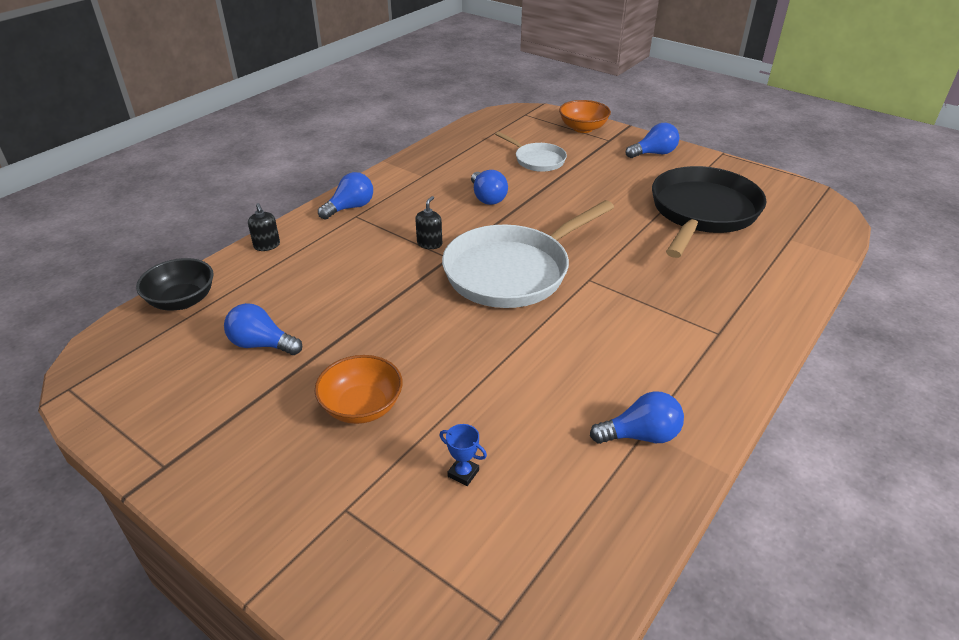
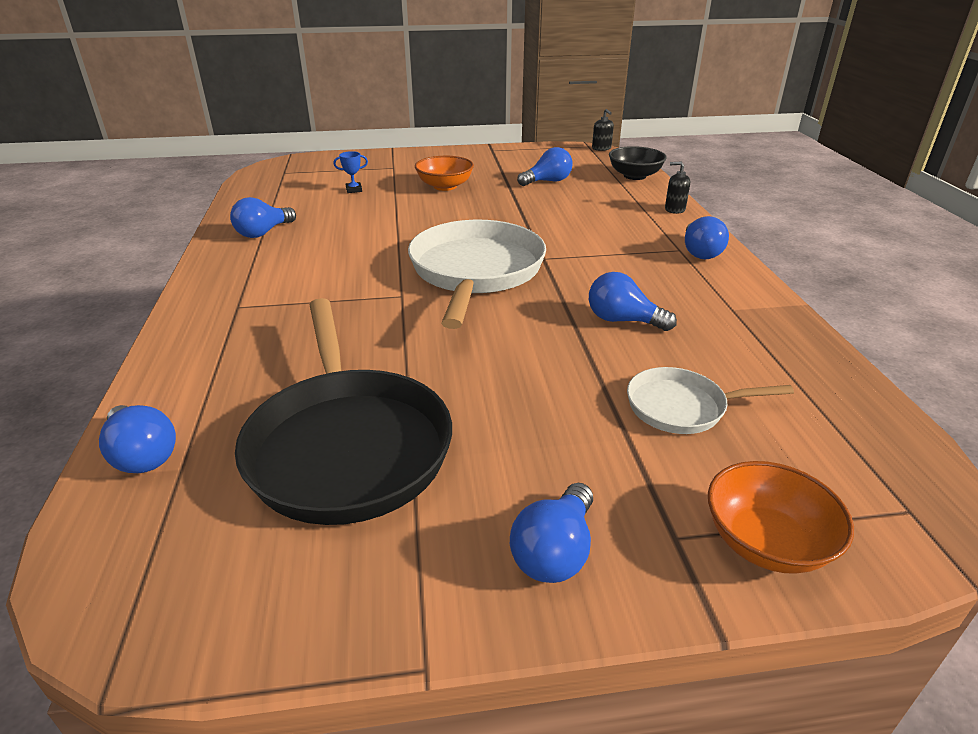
camera: 135 degrees right, 5 degrees down
black soap dispenser [415,196,442,249] -> black soap dispenser moved to [592,109,614,151]
none -> blue light bulb [99,405,176,473]

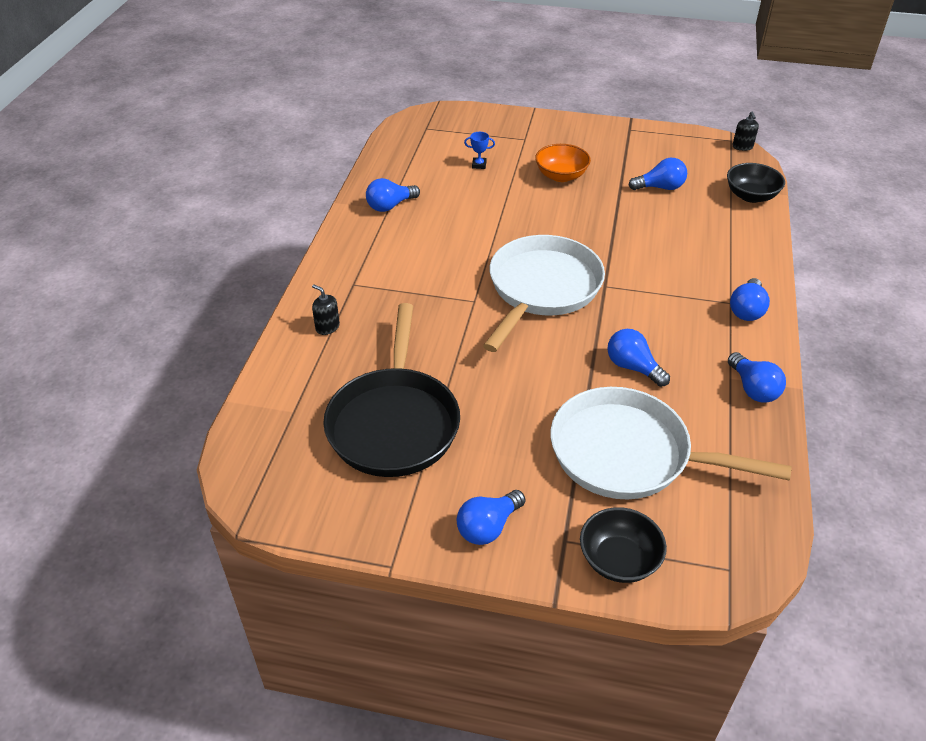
camera: 20 degrees right, 10 degrees up
blue light bulb [99,405,176,473] -> blue light bulb moved to [728,352,786,403]
white pan [627,367,794,434] -> white pan [551,387,792,500], size x1.95
black soap dispenser [665,162,690,214] -> black soap dispenser moved to [312,284,340,335]
orange bowl [708,461,854,574] -> black bowl [580,507,667,583]

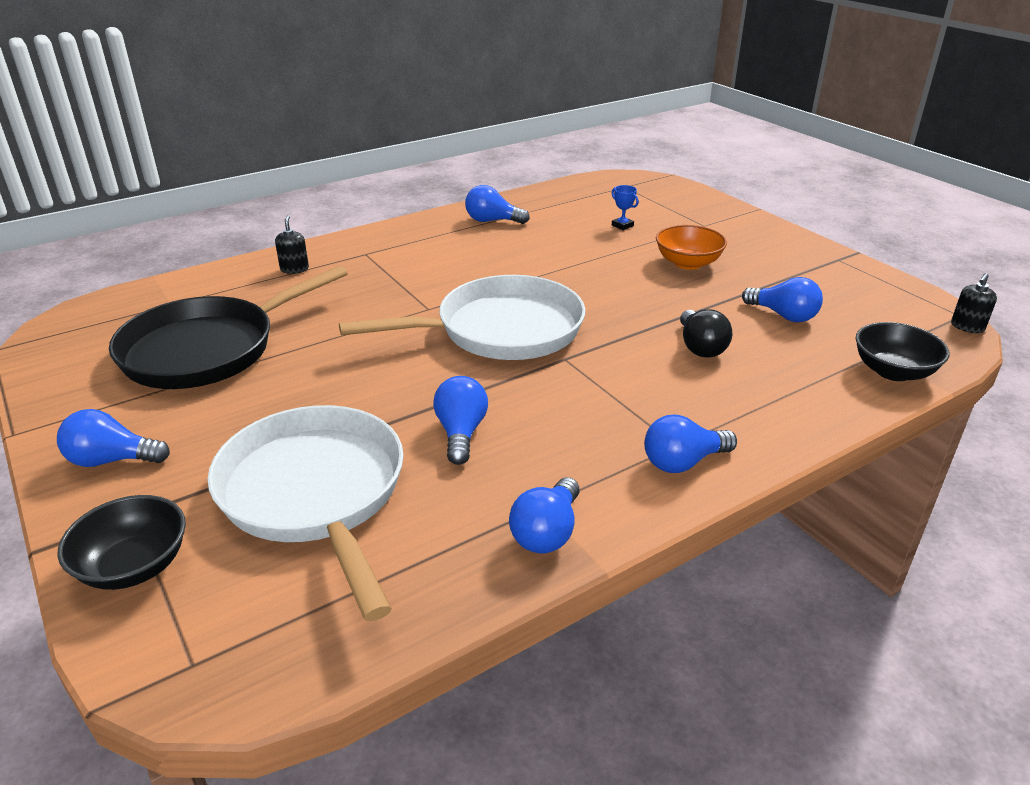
camera: 45 degrees right, 10 degrees down
none -> black light bulb [680,309,732,357]

